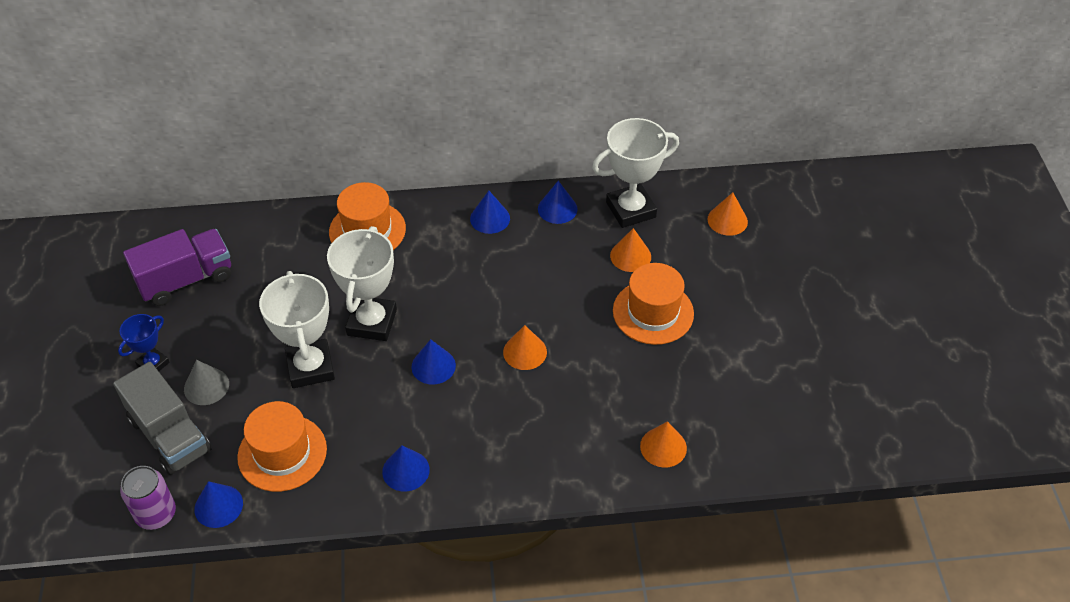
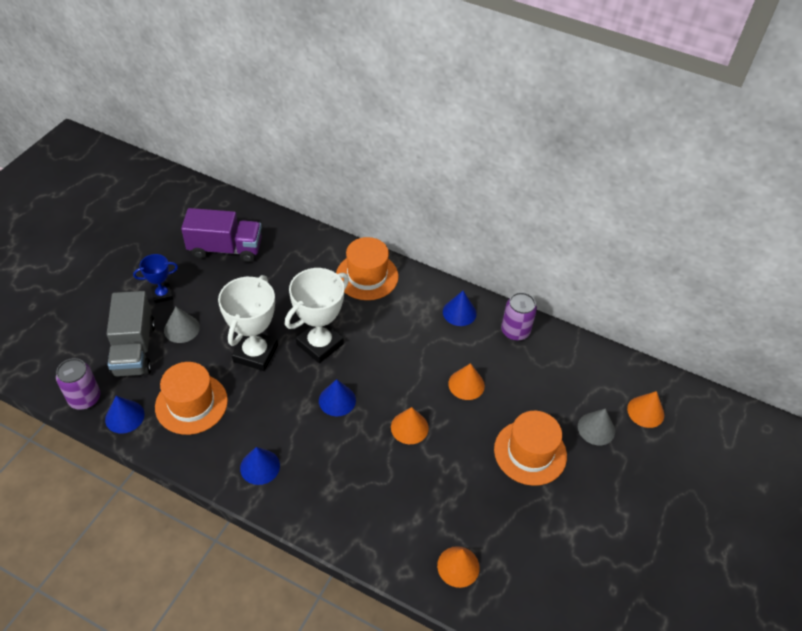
camera: 30 degrees right, 0 degrees up
blue cone [538,181,578,224] -> purple can [501,292,537,341]
white trophy [592,118,679,228] -> none
orange cone [610,228,651,272] -> orange cone moved to [448,363,485,400]
none -> grey cone [578,408,615,445]

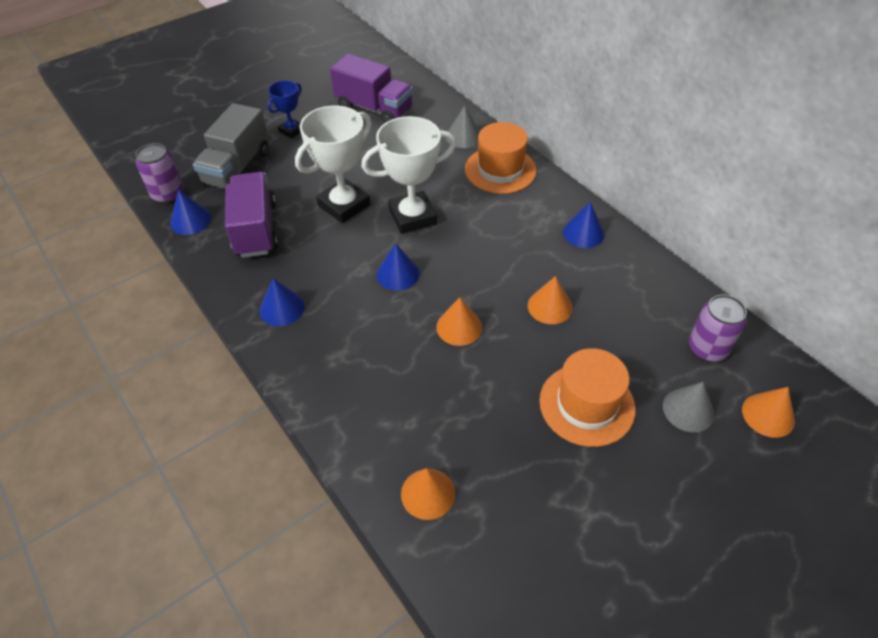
camera: 30 degrees right, 0 degrees up
blue trophy [133,254,178,303] -> blue trophy turned 60 degrees counterclockwise [268,80,302,138]
orange hat [155,362,228,435] -> purple truck [225,172,278,258]
grey cone [164,307,200,343] -> grey cone moved to [446,105,480,148]
purple can [501,292,537,341] -> purple can moved to [689,295,747,362]

